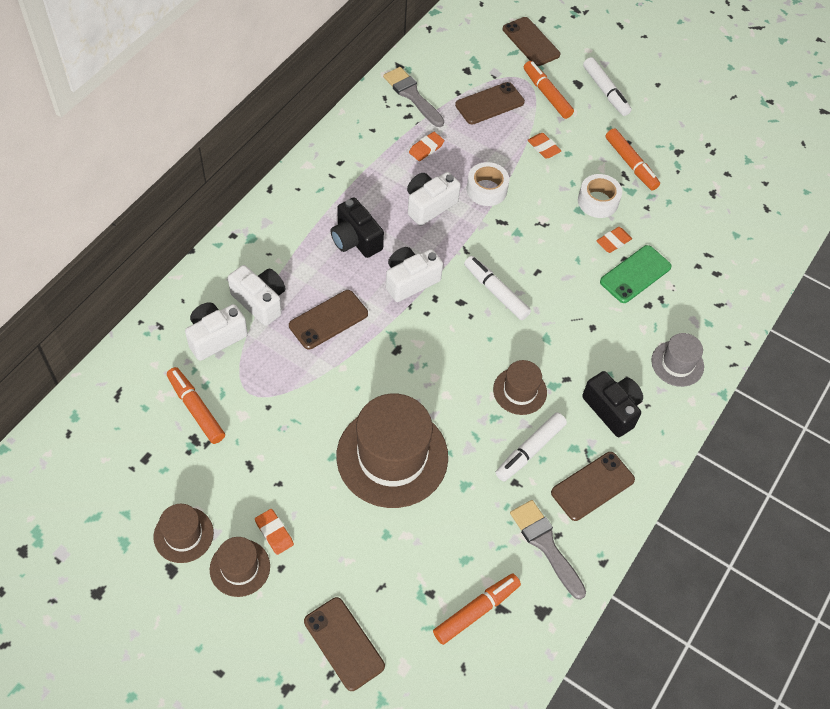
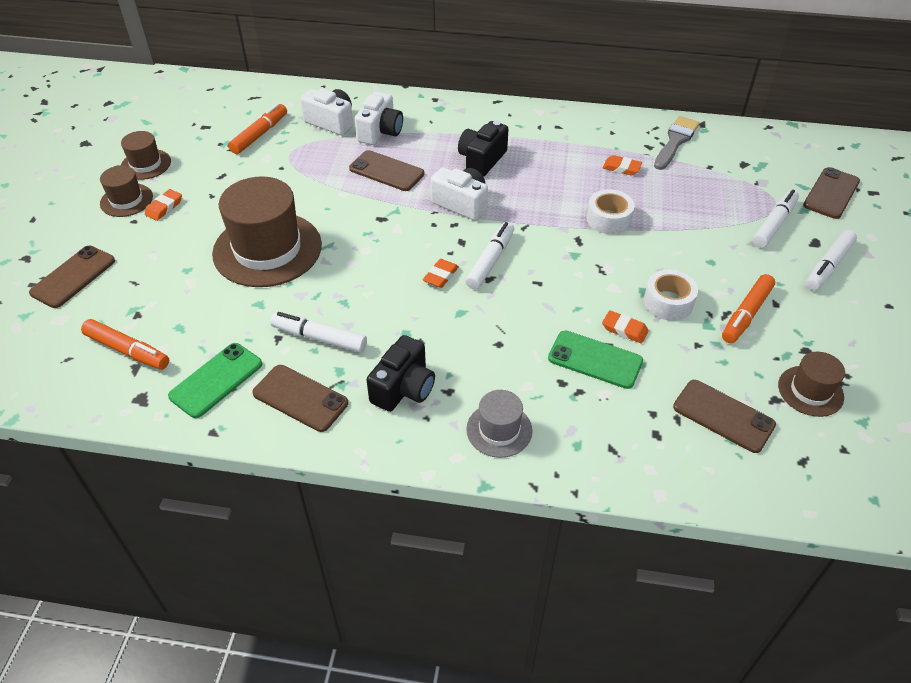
camera: 70 degrees right, 10 degrees down
white camera [407,172,461,226] -> none
brown phone [455,82,525,125] -> brown phone moved to [673,380,776,453]
brown hat [493,360,547,415] -> brown hat moved to [778,352,845,417]
grey brush [510,500,586,600] -> green phone [168,343,262,418]
orange marker [524,61,574,119] -> white marker [752,190,799,248]
orange eraser [527,133,561,159] -> orange eraser moved to [423,259,459,288]

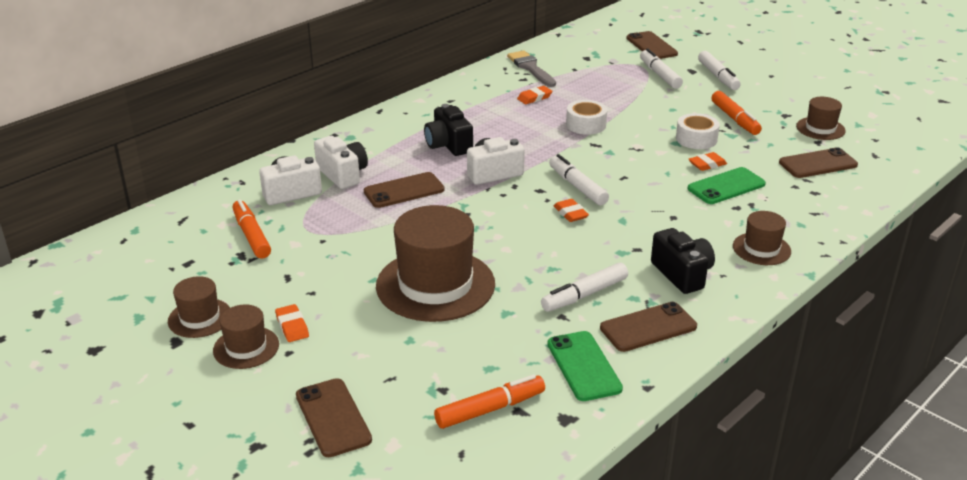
camera: 55 degrees left, 15 degrees down
grey hat [466,390,533,458] -> brown hat [733,211,791,265]

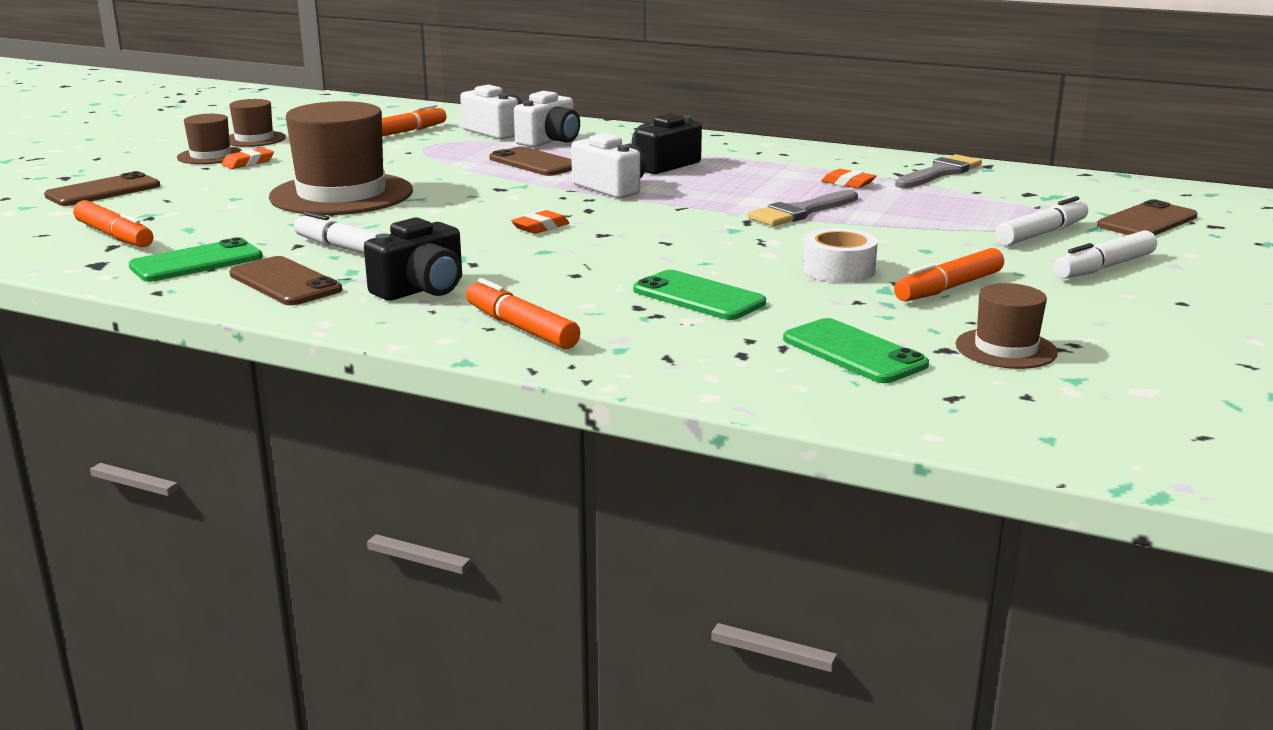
camera: 70 degrees right, 10 degrees down
white marker [549,154,609,205] -> none
white tape [566,100,607,135] -> grey brush [748,190,858,226]
orange eraser [689,152,727,171] -> none
brown hat [733,211,791,265] -> orange marker [466,278,581,349]
brown phone [779,147,858,178] -> green phone [783,318,929,383]

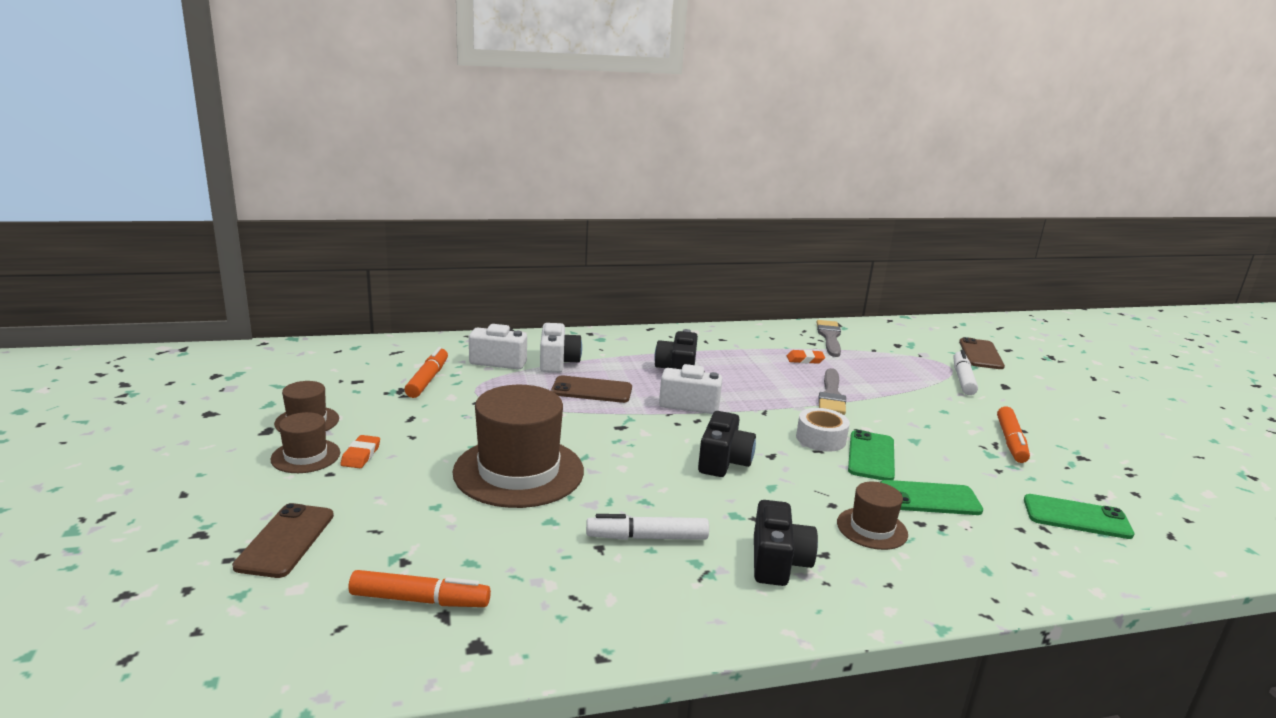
camera: 40 degrees left, 0 degrees up
green phone [129,237,263,282] -> green phone moved to [848,430,895,480]
brown phone [229,256,342,305] -> none
orange marker [466,278,581,349] -> none
orange eraser [511,210,569,234] -> black camera [698,411,756,477]
white tape [803,228,878,283] -> white tape moved to [796,408,850,452]
brown hat [955,283,1058,369] -> brown hat moved to [837,482,908,550]
white marker [1053,230,1157,279] -> none

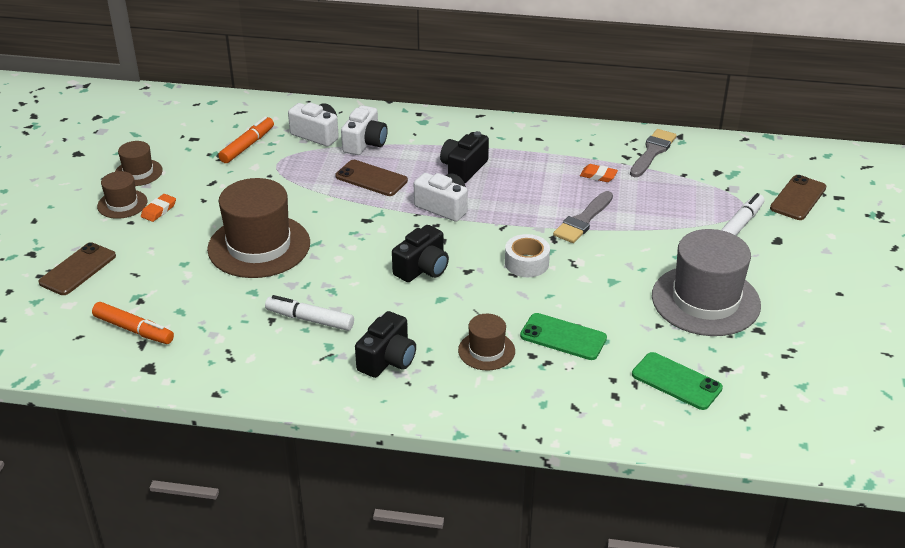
camera: 25 degrees right, 15 degrees up
green phone [848,430,895,480] -> none
orange marker [997,406,1030,463] -> grey hat [652,229,761,336]

